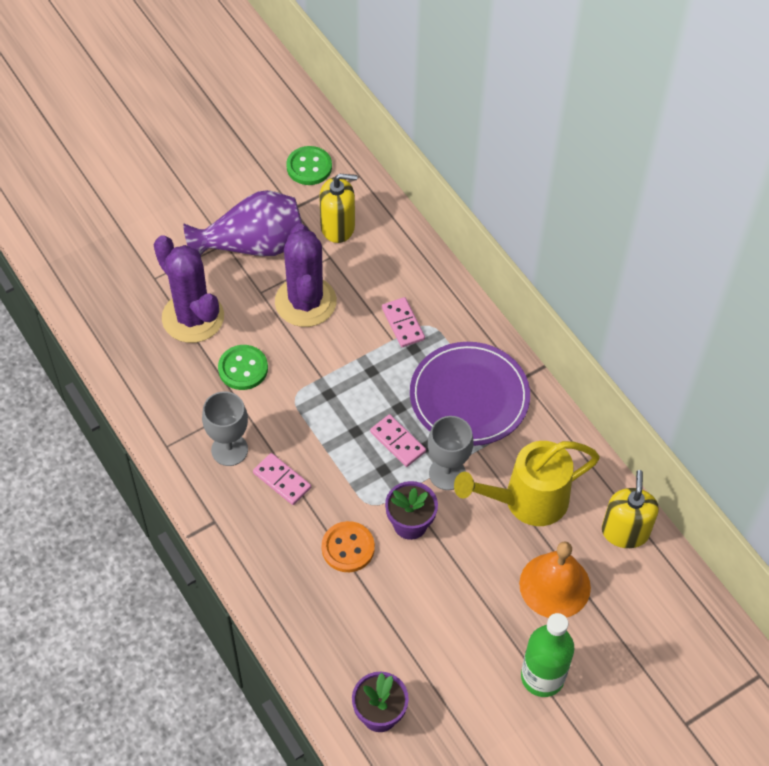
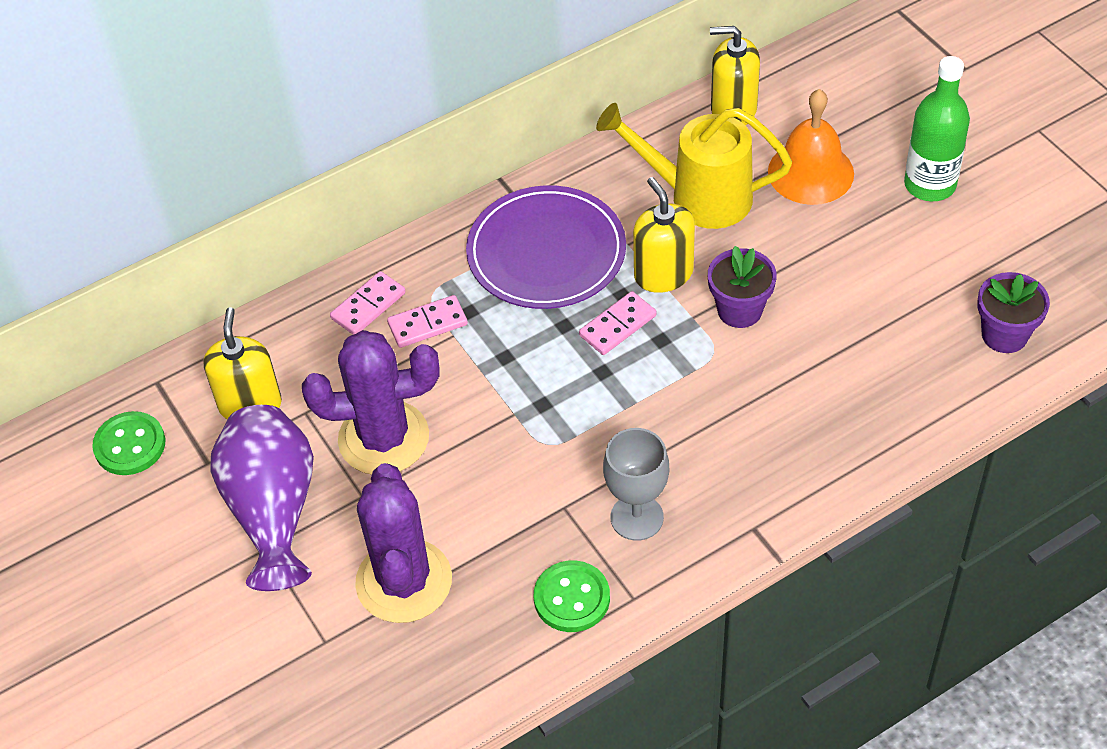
camera: 85 degrees left, 5 degrees down
purple cactus [154,235,224,343] -> purple cactus turned 60 degrees counterclockwise [355,463,452,623]
green button [218,345,268,390] -> green button moved to [534,560,610,632]
pink domino [253,453,311,505] -> pink domino moved to [330,271,406,335]
orange button [322,521,375,572] -> none
grey goblet [428,416,473,490] -> yellow soap dispenser [633,177,695,293]
yellow watering can [454,441,600,526] -> yellow watering can turned 120 degrees clockwise [596,103,792,229]

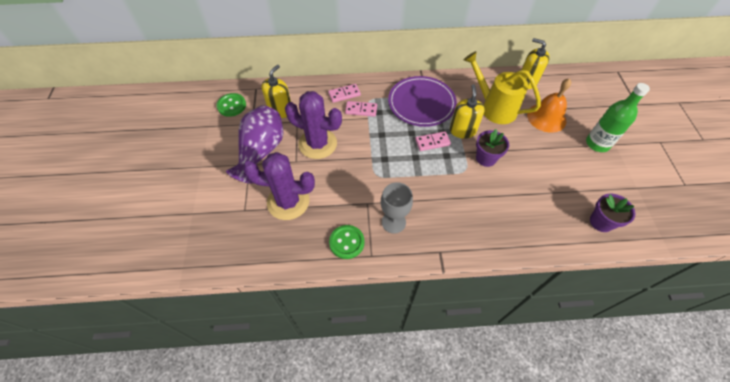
camera: 25 degrees right, 5 degrees up
purple cactus [355,463,452,623] -> purple cactus turned 75 degrees clockwise [243,152,315,220]

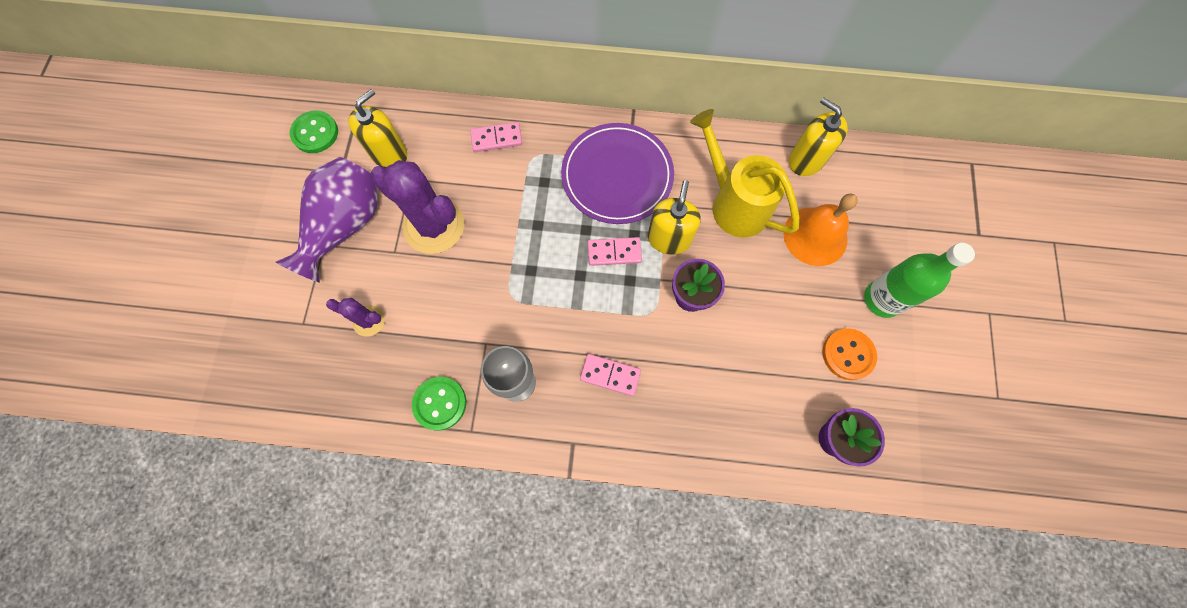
camera: 10 degrees right, 15 degrees up
purple cactus [243,152,315,220] -> purple cactus [326,298,385,337], size x0.50
pink domino [345,101,377,117] -> pink domino moved to [580,354,641,396]
none -> orange button [822,328,877,380]

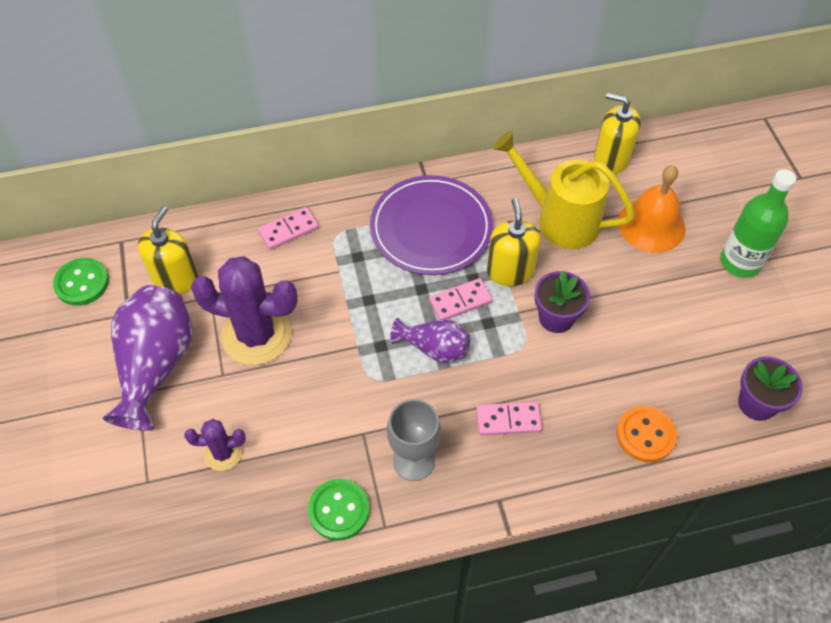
camera: 20 degrees left, 15 degrees down
orange button [822,328,877,380] -> orange button moved to [617,406,677,462]
none -> purple vase [390,318,470,363]

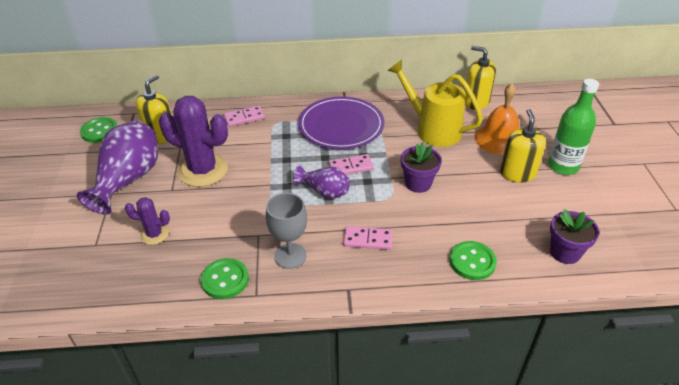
camera: 10 degrees right, 15 degrees down
yellow soap dispenser [487,198,541,286] -> yellow soap dispenser moved to [500,109,546,182]
orange button [617,406,677,462] -> green button [449,241,497,280]

